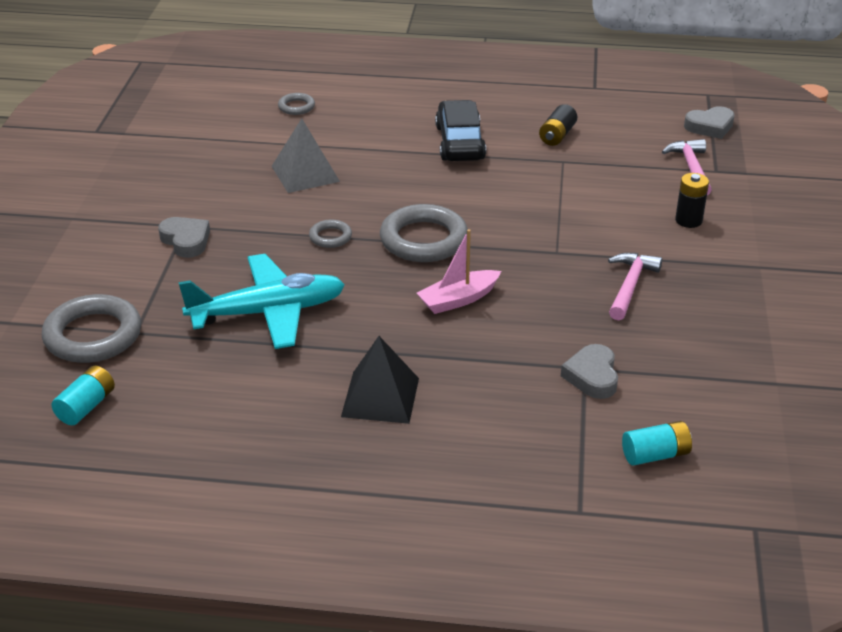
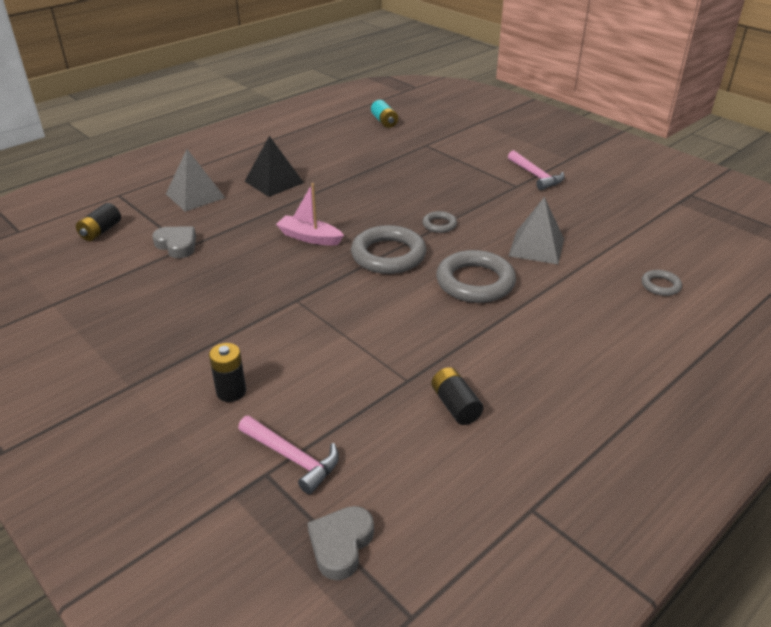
camera: 130 degrees right, 0 degrees up
grey ring [42,294,141,363] -> grey ring moved to [436,250,516,303]
grey heart [158,217,210,258] -> none
turquoise plane [178,254,345,349] -> none
pink boat [417,229,501,314] -> pink boat turned 75 degrees counterclockwise [276,183,344,246]
black car [435,100,486,161] -> none
pink hammer [608,253,662,320] -> pink hammer moved to [508,150,565,190]
turquoise battery [622,421,692,466] -> black battery [76,203,121,241]
none -> grey pyramid [166,149,225,212]

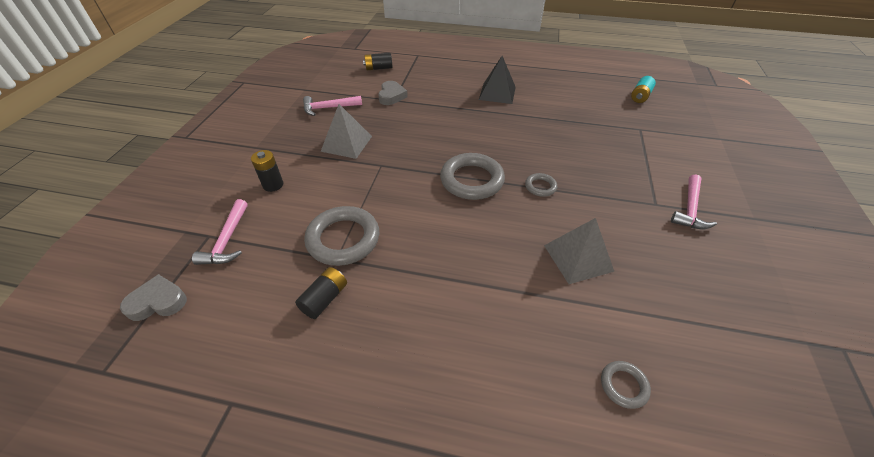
camera: 55 degrees right, 10 degrees up
grey pyramid [166,149,225,212] -> grey pyramid moved to [321,104,372,159]
pink boat [276,183,344,246] -> none
grey ring [436,250,516,303] -> grey ring moved to [304,206,379,266]
none -> pink hammer [303,96,362,116]

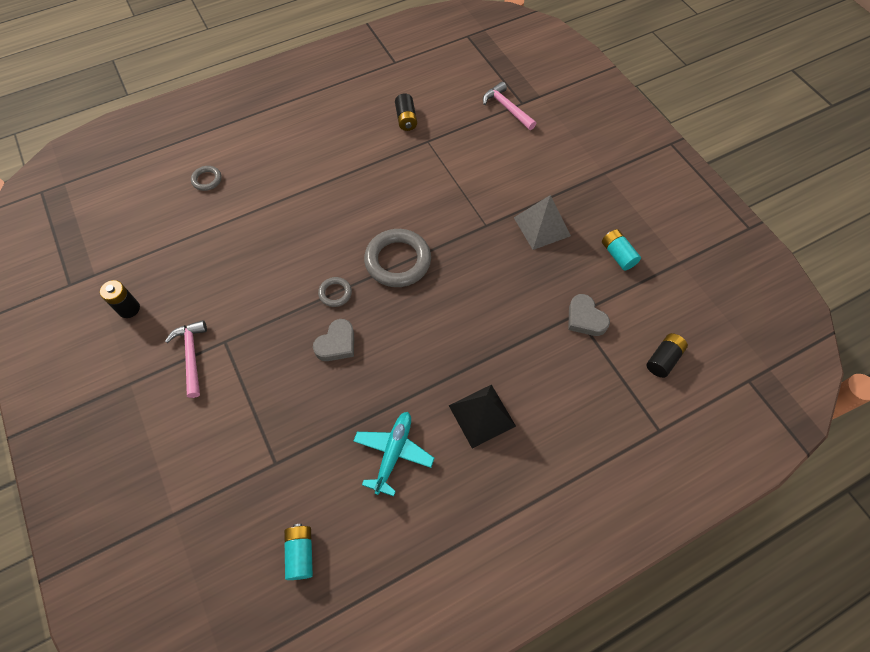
camera: 140 degrees right, 15 degrees up
grey heart [120,274,187,321] -> grey heart moved to [313,319,354,361]
black battery [251,150,283,192] -> black battery moved to [100,280,140,318]
pink hammer [303,96,362,116] -> turquoise battery [602,229,641,271]
grey ring [304,206,379,266] -> none
grey pyramid [544,218,614,284] -> none
none -> turquoise plane [353,412,435,496]

